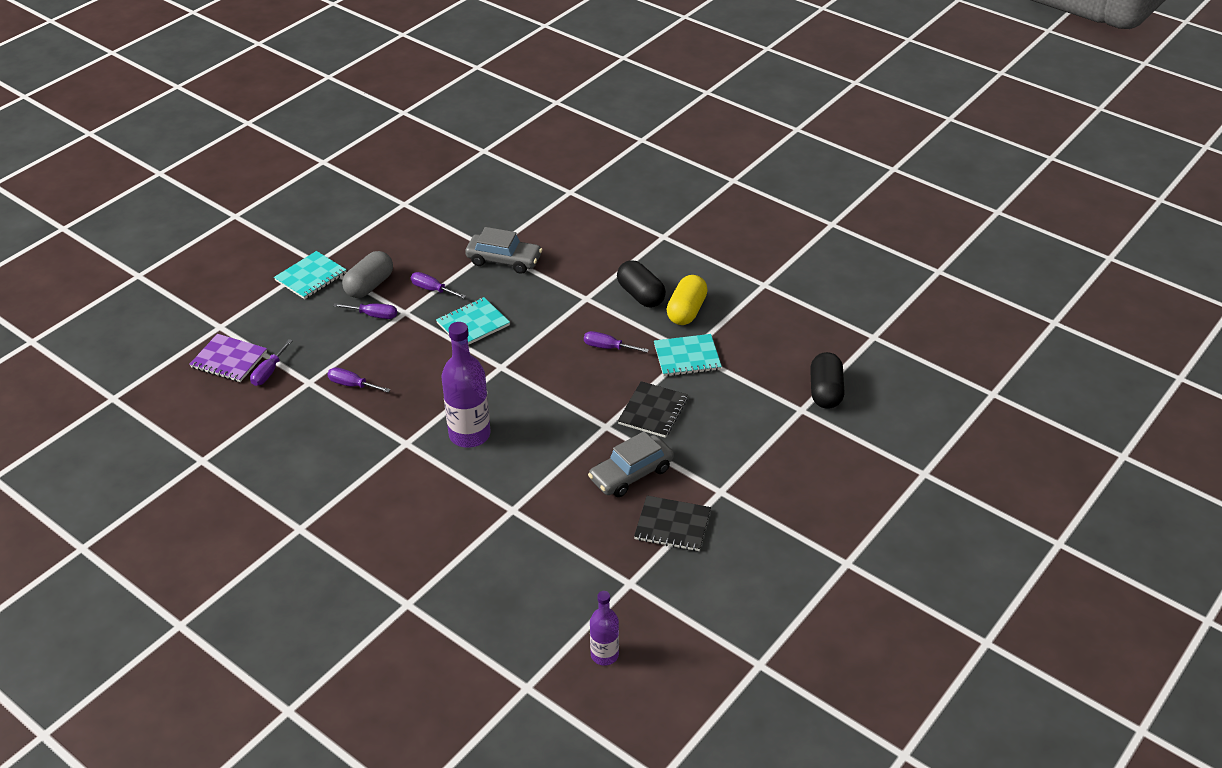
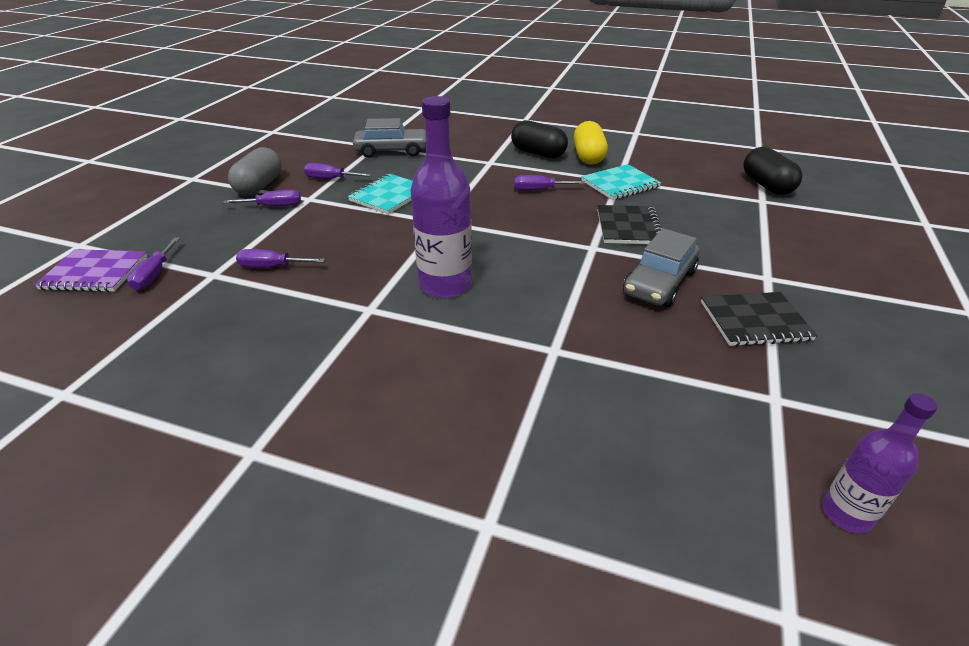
camera: 20 degrees left, 5 degrees down
turquoise notebook [274,251,347,299] -> none

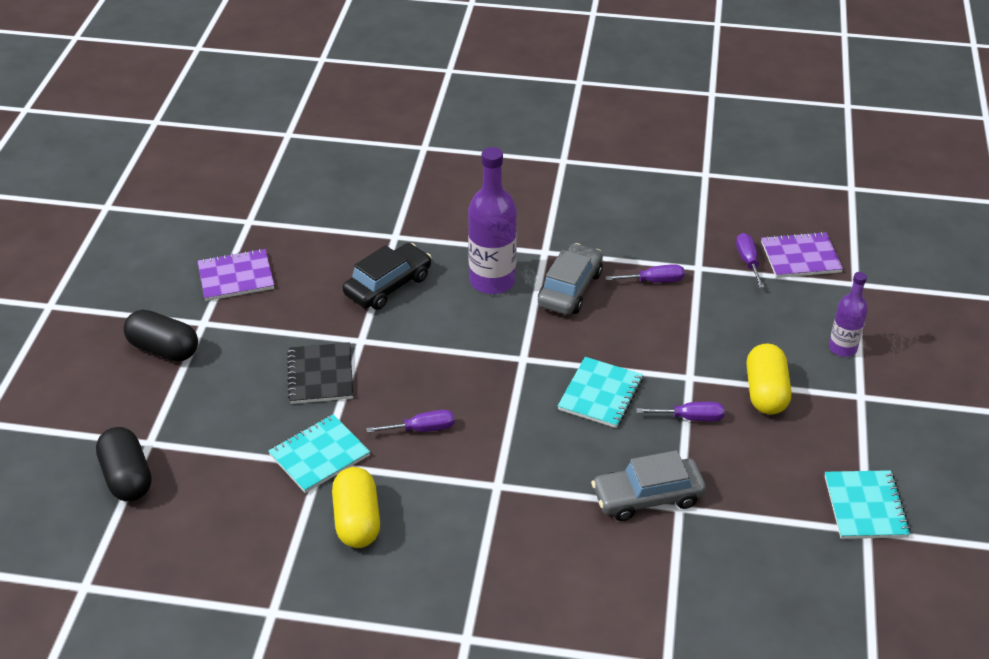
camera: 170 degrees right, 5 degrees up
purple screwdriver [223,190,301,206] -> none
grey capsule [228,147,282,196] -> yellow capsule [747,344,791,415]
black capsule [511,120,568,159] -> black capsule moved to [123,310,198,361]
grey car [623,228,699,307] -> grey car moved to [538,243,603,315]
black notebook [701,292,817,346] -> purple notebook [198,249,274,301]
purple bottle [822,393,938,533] -> purple bottle moved to [829,272,868,357]
none -> black car [343,243,432,310]
none -> turquoise notebook [825,470,911,539]

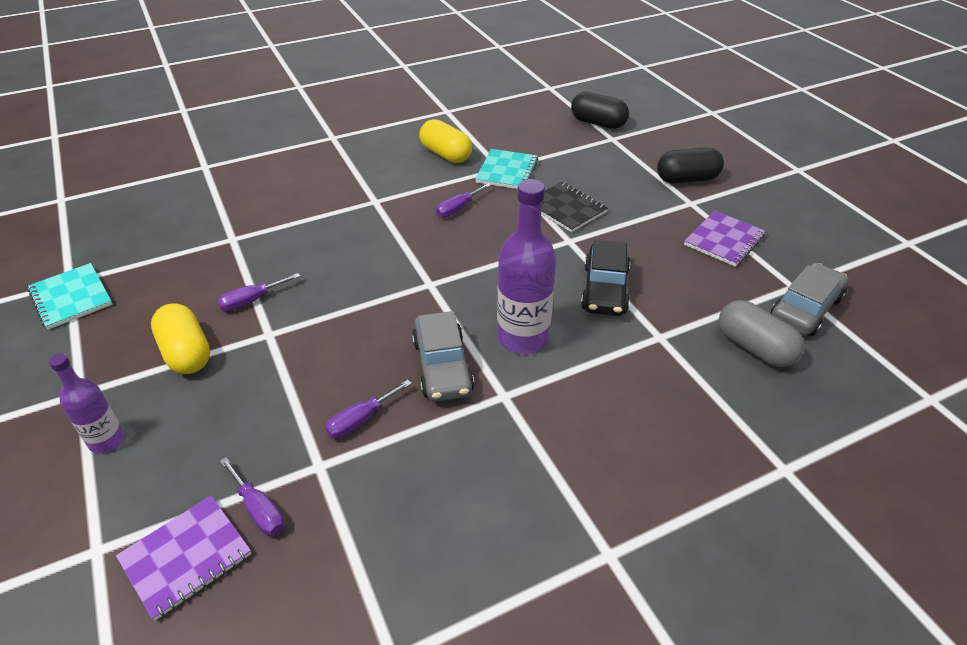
camera: 145 degrees right, 0 degrees up
turquoise notebook [558,357,643,428] -> none
grey car [591,450,706,521] -> grey car moved to [770,263,849,336]
none -> grey capsule [718,300,804,367]

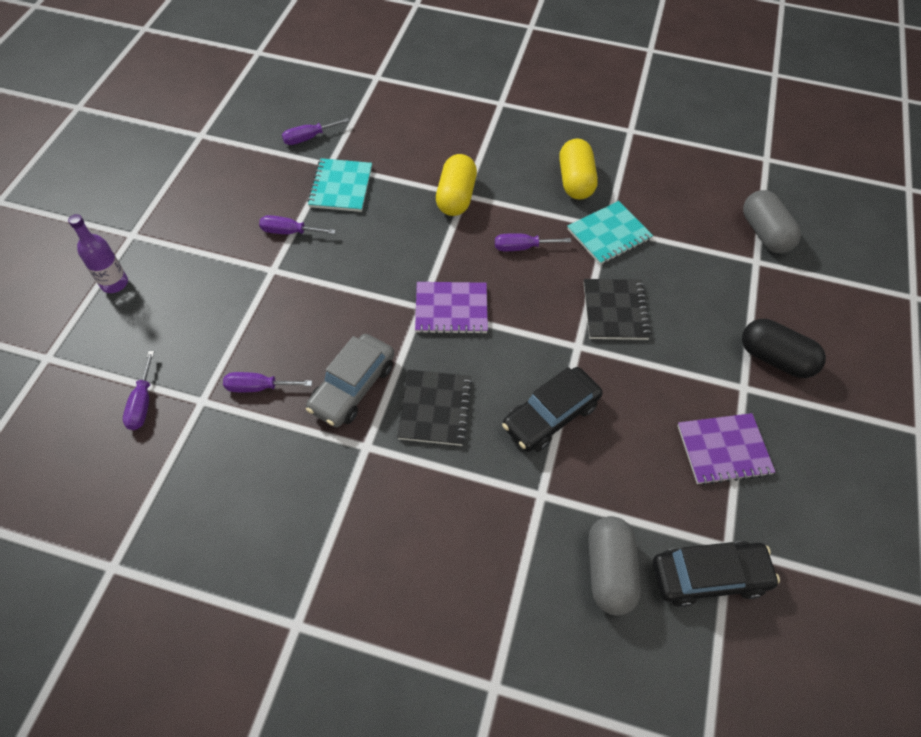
camera: 40 degrees right, 15 degrees up
turquoise notebook [28,263,112,330] -> turquoise notebook moved to [307,158,372,212]
purple notebook [116,496,252,621] -> purple notebook moved to [415,282,488,334]
yellow capsule [151,303,210,374] -> yellow capsule moved to [436,154,477,216]
purple bottle [497,179,556,354] -> black notebook [397,370,472,446]
black capsule [571,91,629,129] -> grey capsule [743,190,801,253]
grey car [770,263,849,336] -> black car [653,541,780,607]
none -> purple screwdriver [282,118,350,145]

